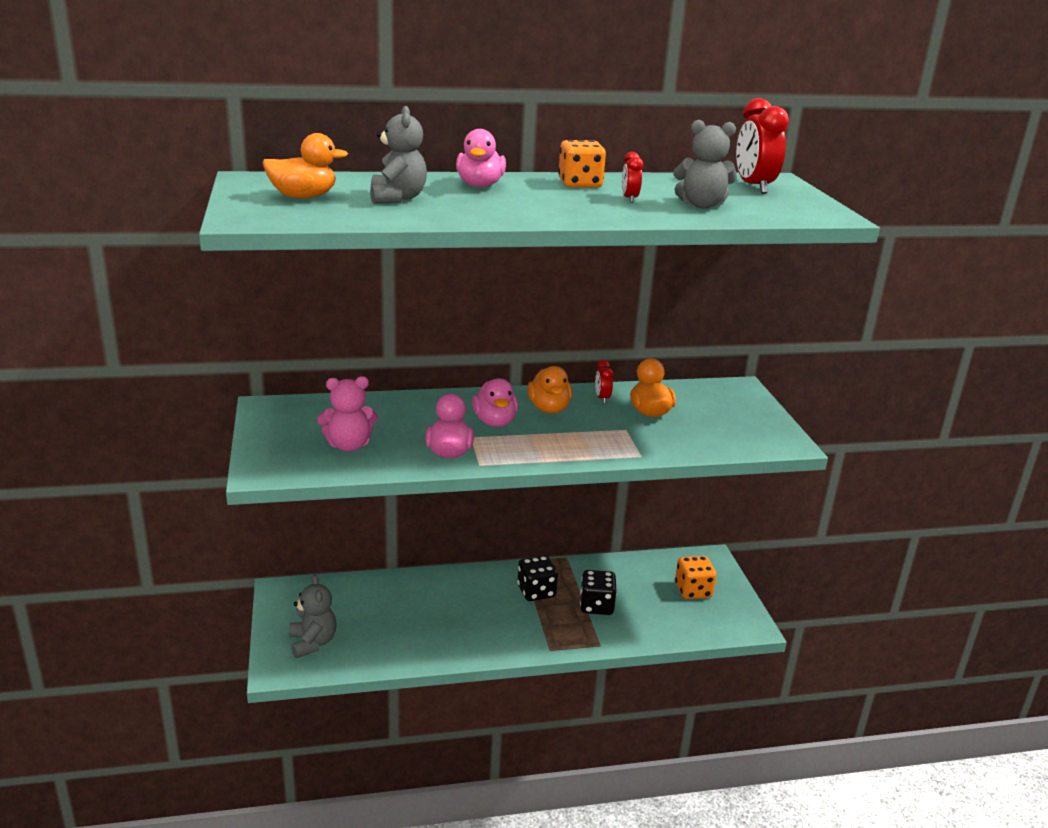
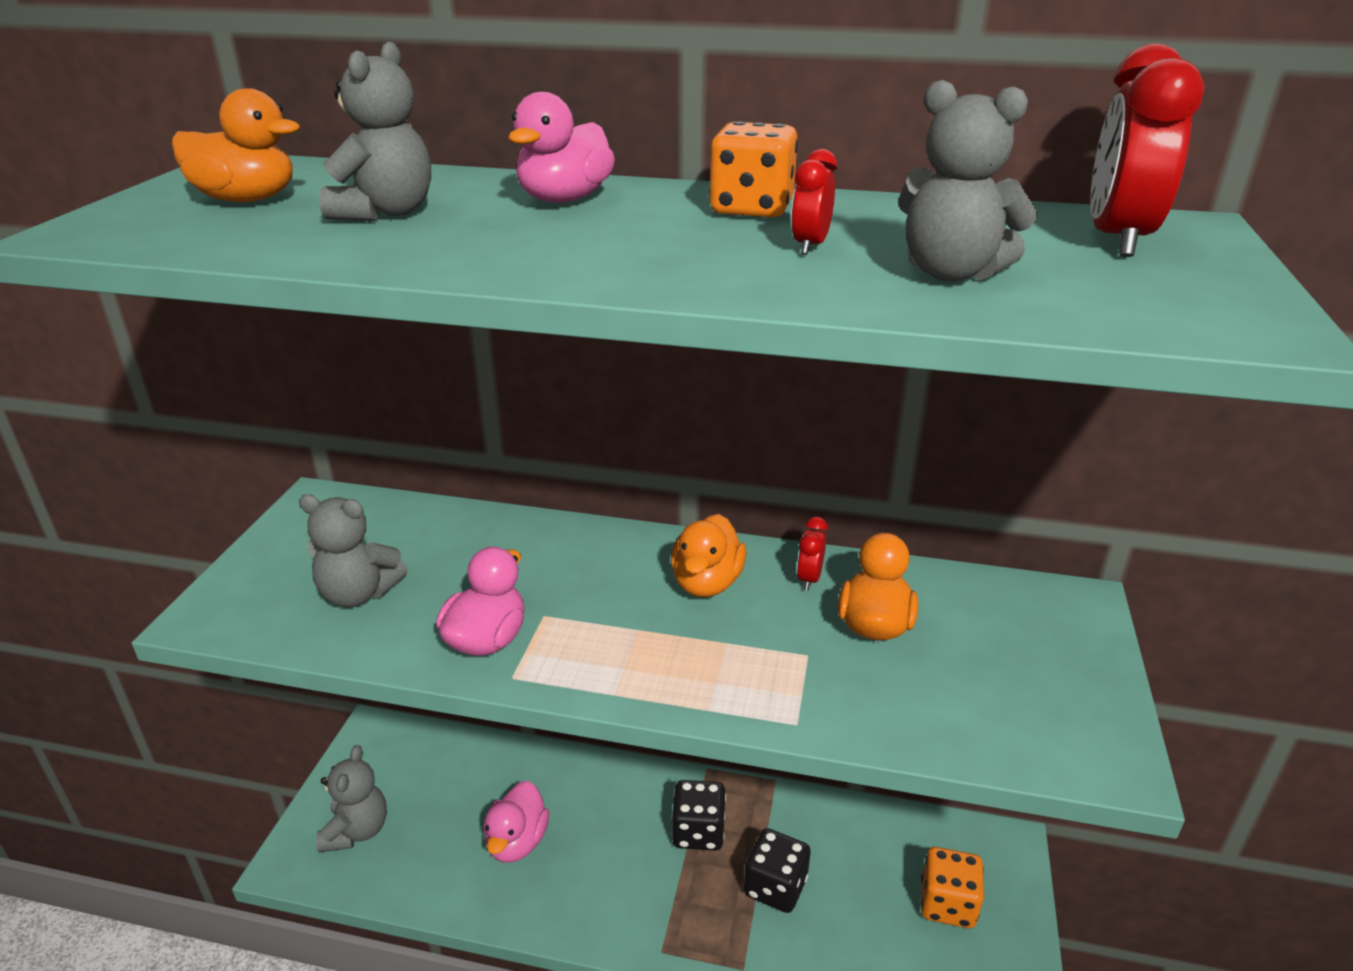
camera: 25 degrees right, 5 degrees up
pink teddy bear [317,376,378,452] -> grey teddy bear [299,494,407,607]
pink duck [472,378,518,427] -> pink duck moved to [483,781,549,863]

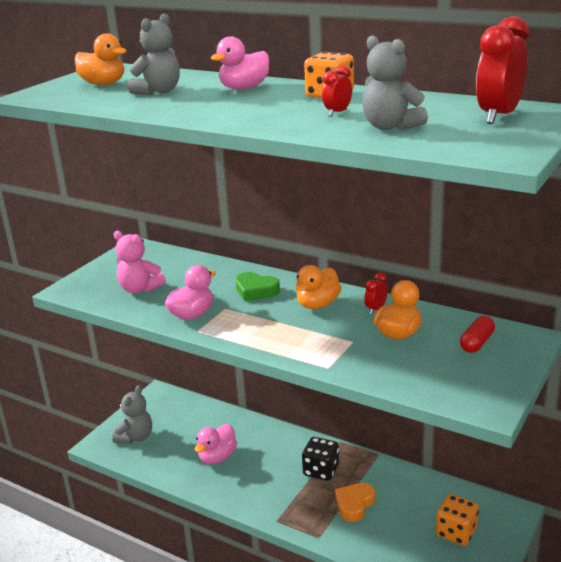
camera: 20 degrees right, 5 degrees down
grey teddy bear [299,494,407,607] -> pink teddy bear [114,231,166,293]
black dice [744,828,811,913] -> orange heart [335,483,375,522]
none -> green heart [235,272,280,301]
none -> red capsule [460,316,495,353]

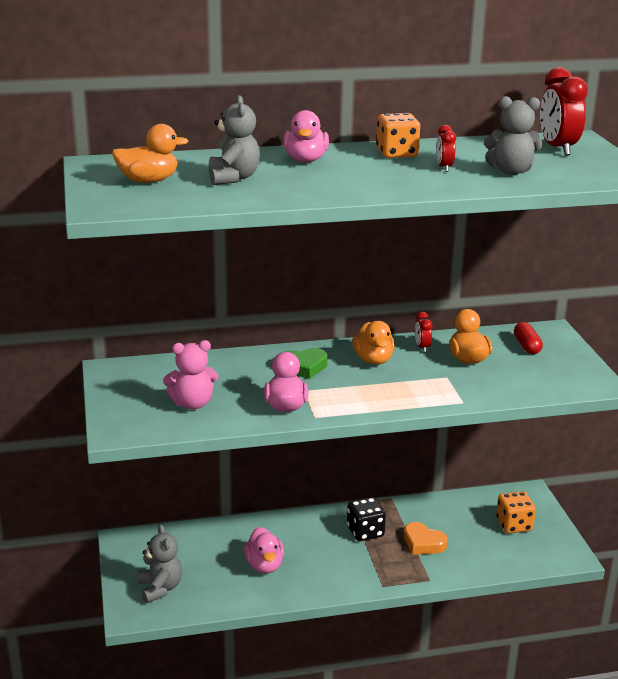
camera: 45 degrees left, 0 degrees up
orange heart [335,483,375,522] -> orange heart turned 45 degrees counterclockwise [404,522,448,555]

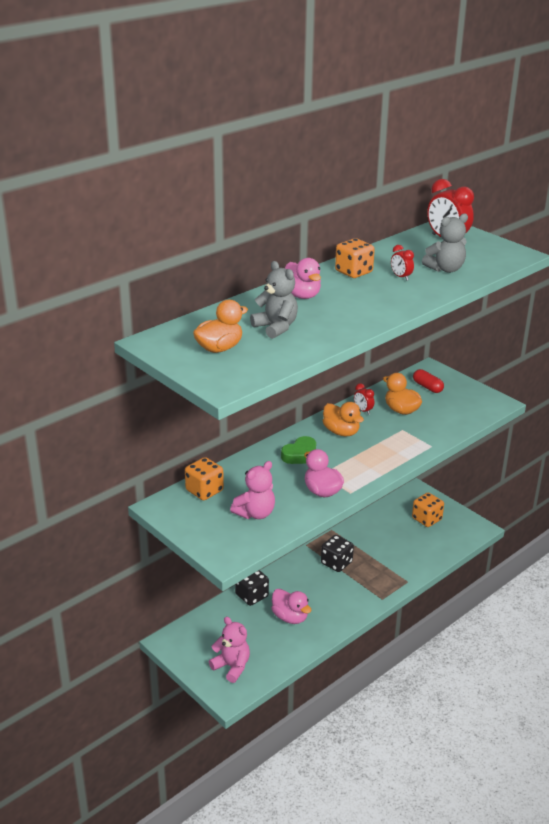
camera: 30 degrees left, 5 degrees up
grey teddy bear [137,524,182,603] -> pink teddy bear [209,617,250,683]
orange heart [404,522,448,555] -> none
none -> orange dice [185,457,224,500]
none -> black dice [235,570,269,606]

